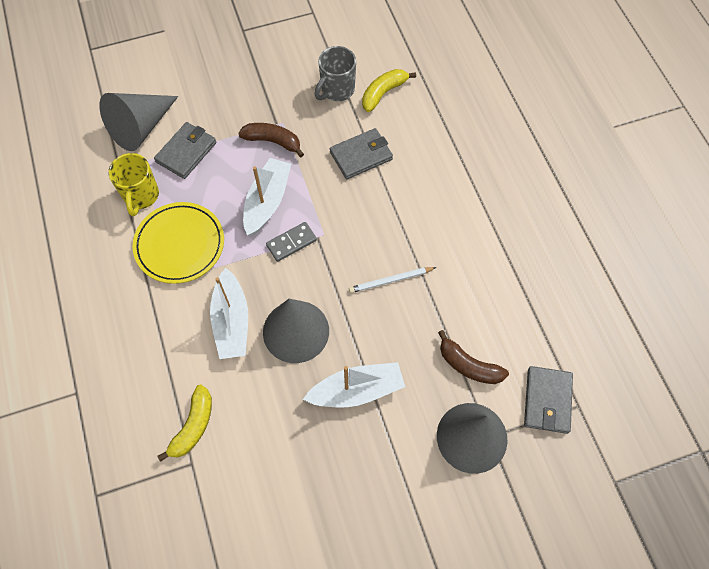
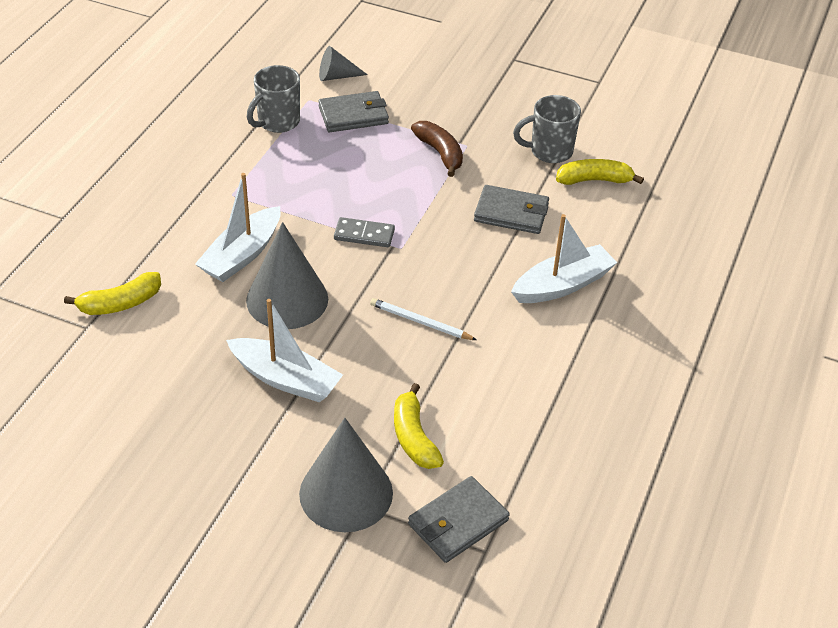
camera: 40 degrees right, 20 degrees down
grey cone [99,93,178,151] -> grey cone [319,46,368,81], size x0.52
yellow mug [108,153,159,216] -> grey mug [247,65,300,133]
yellow plate [133,202,224,284] -> none
white boat [243,158,291,236] -> white boat moved to [511,214,617,303]
brown banana [438,330,509,384] -> yellow banana [394,383,444,469]

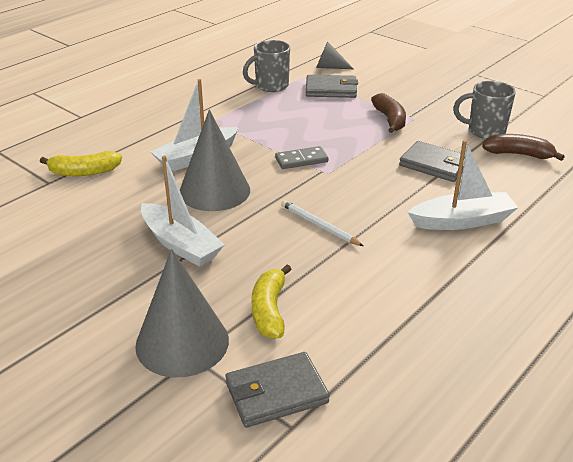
camera: 20 degrees right, 10 degrees down
grey domino [334,217,395,247] -> grey domino turned 45 degrees counterclockwise [275,146,329,169]
yellow banana [556,159,644,185] -> brown banana [482,134,565,161]

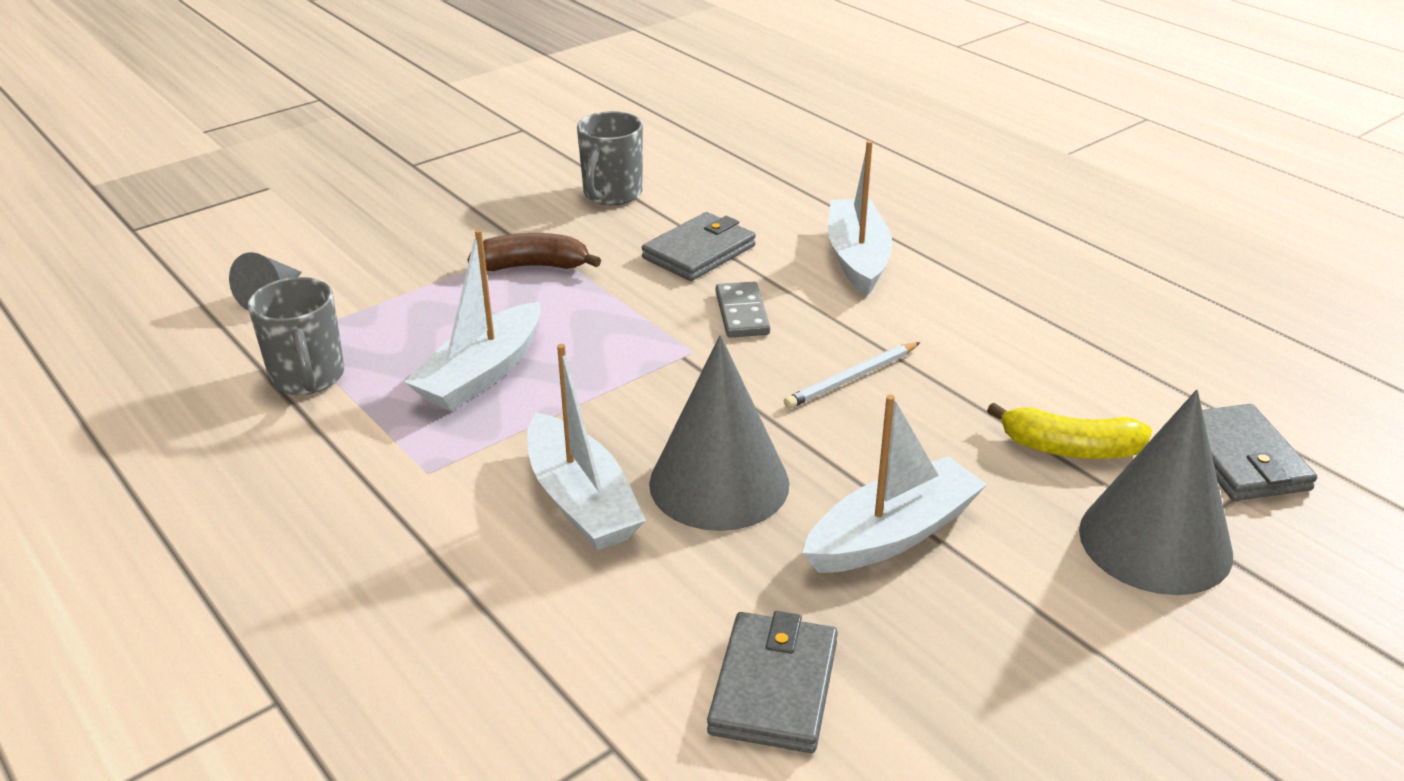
camera: 80 degrees left, 0 degrees up
yellow banana [40,151,122,176] -> none
grey domino [275,146,329,169] -> grey domino moved to [716,282,770,338]
grey wallet [306,75,358,98] -> grey wallet moved to [707,611,838,753]
brown banana [482,134,565,161] -> none
none -> white boat [405,229,541,411]

